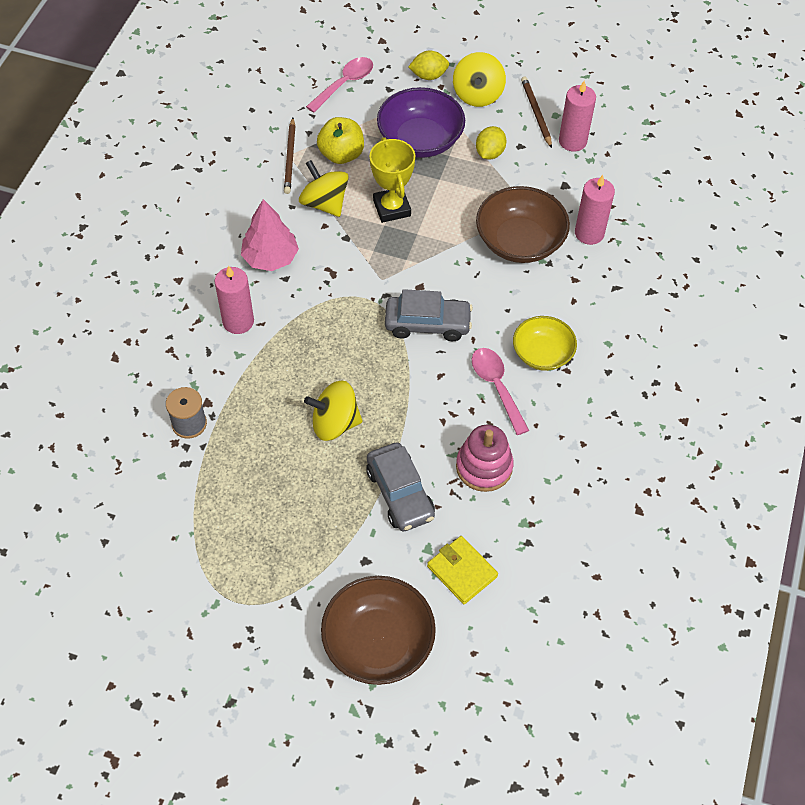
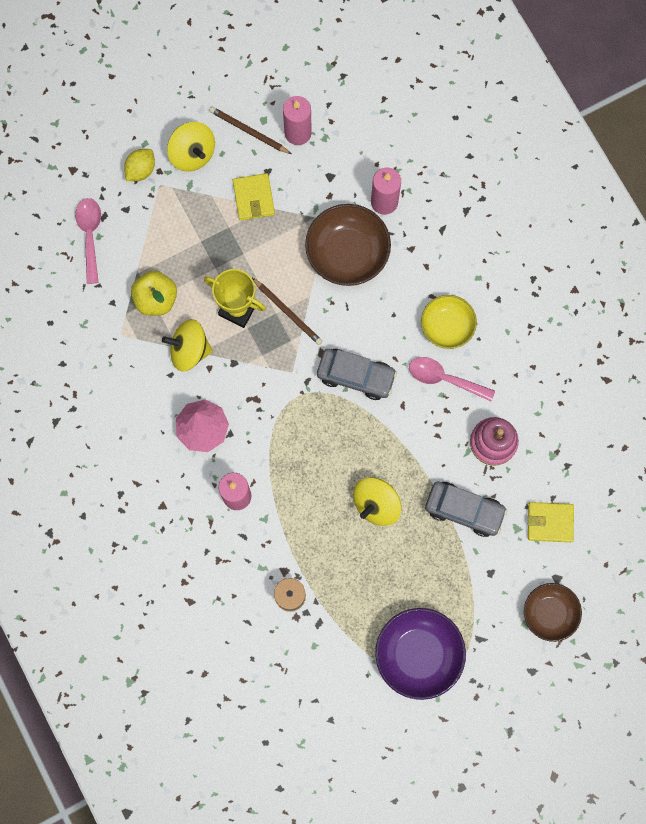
camera: 45 degrees left, 20 degrees up
brown pencil [284,118,296,194] -> brown pencil moved to [252,278,322,345]
brown bowl [321,576,436,685] -> brown bowl [524,583,582,642], size x0.65
purple bowl [377,87,465,158] -> purple bowl moved to [375,608,466,700]
grey car [385,289,473,341] -> grey car turned 60 degrees clockwise [317,349,397,400]
yellow lemon [476,126,506,159] -> yellow wallet [233,173,275,221]

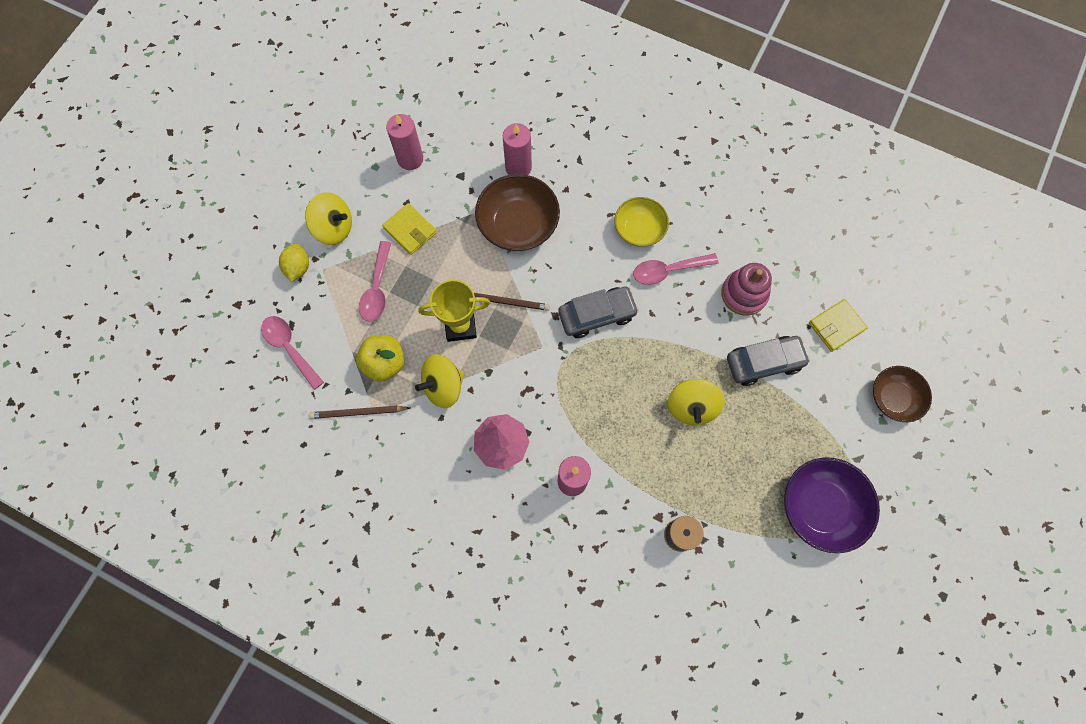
camera: 35 degrees left, 5 degrees down
brown pencil [210,107,291,154] -> brown pencil moved to [309,406,410,419]
none -> pink spoon [359,241,391,322]

